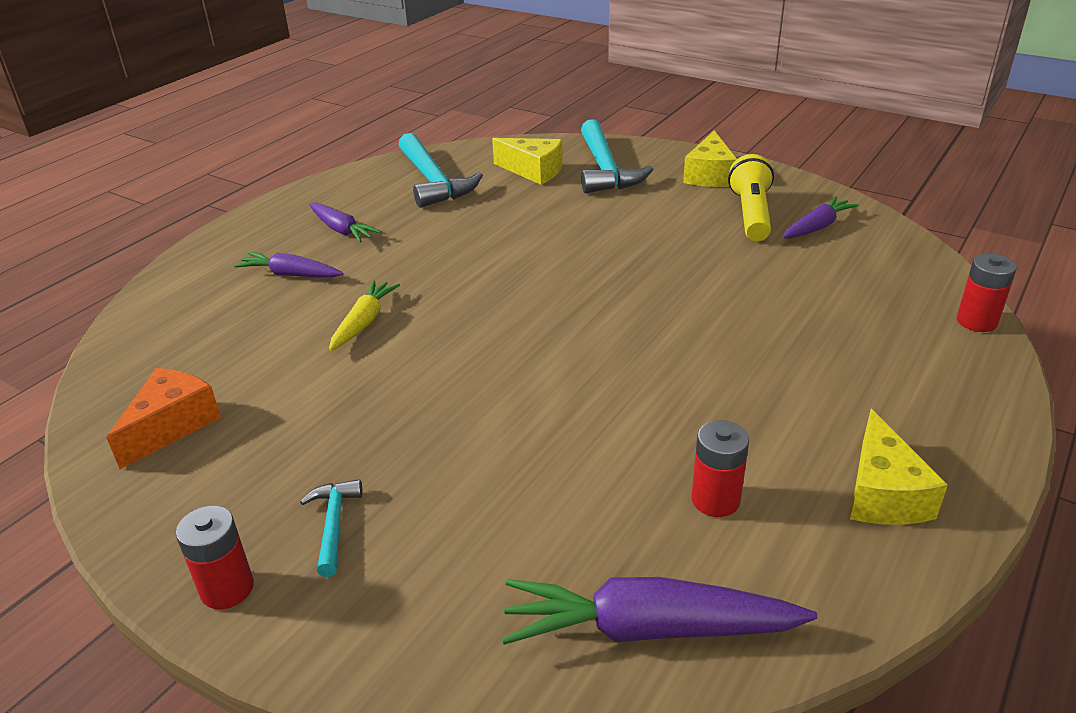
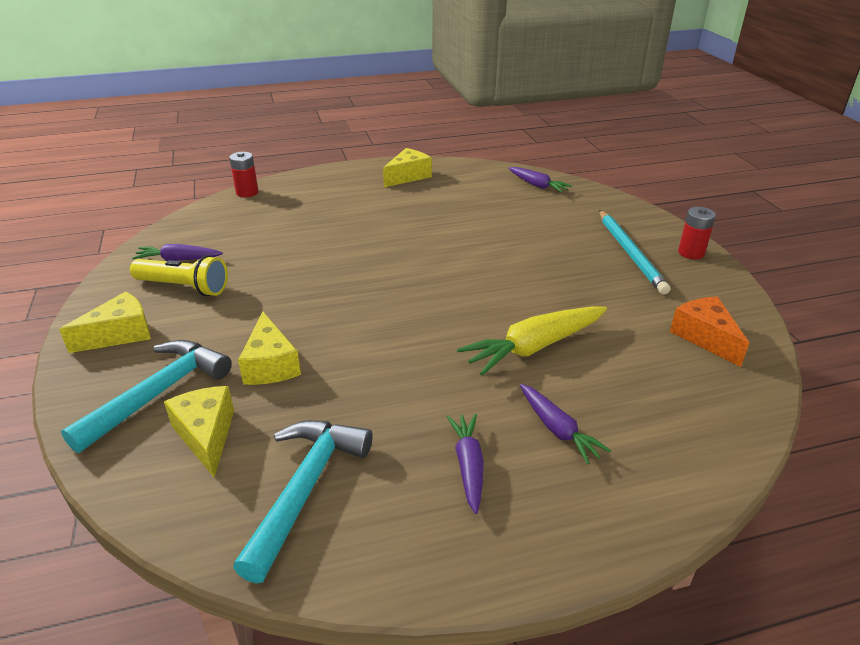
camera: 140 degrees left, 0 degrees up
orange cheese [106,368,221,469] -> orange cheese turned 90 degrees clockwise [670,296,749,367]
turquoise hammer [300,479,362,577] -> turquoise pencil [599,210,670,295]
yellow carrot [329,280,400,351] -> yellow carrot [457,306,607,376], size x1.64
purple carrot [502,577,817,645] -> purple carrot [508,167,572,193], size x0.61
red battery [691,420,749,517] -> none
yellow flashlight [728,154,774,241] -> yellow flashlight turned 120 degrees counterclockwise [130,255,228,296]
none -> yellow cheese [238,311,301,385]

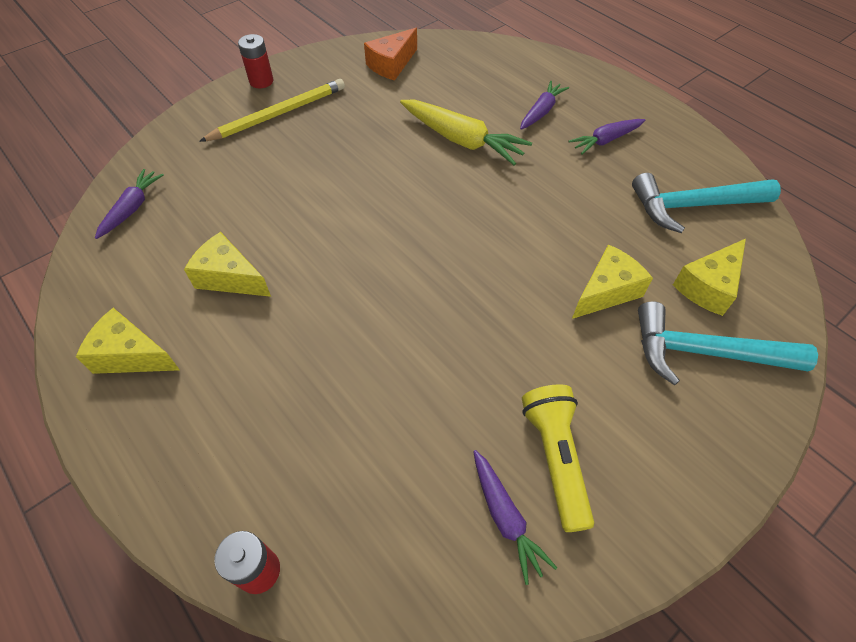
camera: 115 degrees left, 20 degrees up
yellow cheese [59,292,151,353] -> yellow cheese moved to [184,232,271,297]
turquoise pencil [599,210,670,295] -> yellow pencil [199,79,345,142]

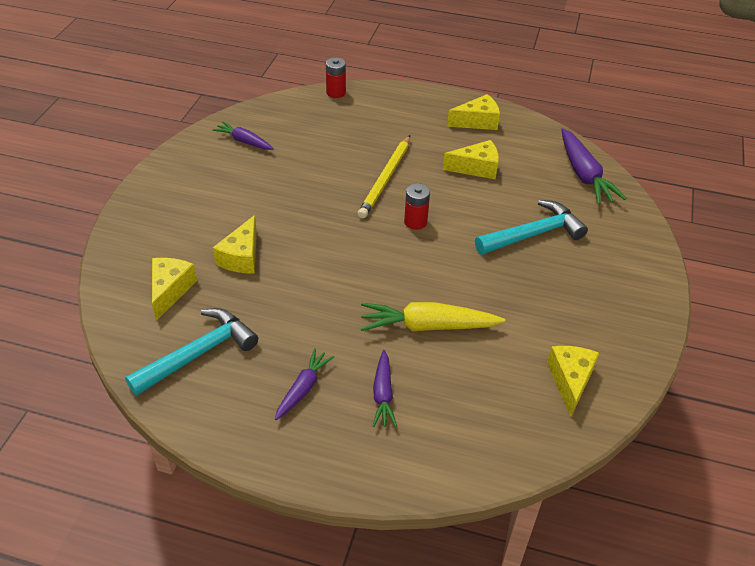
camera: 145 degrees right, 10 degrees down
purple carrot [95,169,164,239] -> purple carrot [561,128,627,205], size x1.64
yellow pencil [199,79,345,142] -> yellow pencil moved to [358,135,410,218]
red battery [238,34,273,88] -> red battery moved to [404,183,430,230]
orange cheese [364,28,417,80] -> yellow cheese [547,346,599,417]
yellow flashlight [522,384,594,532] -> none
turquoise hammer [638,301,818,386] -> turquoise hammer moved to [475,200,588,255]

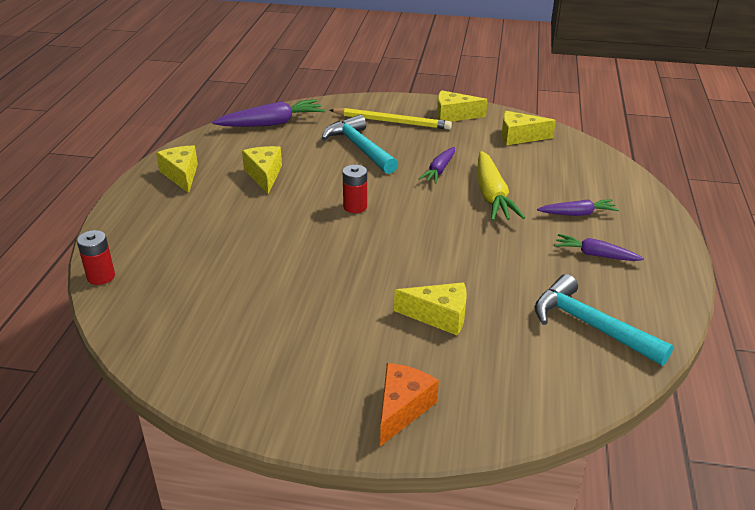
camera: 95 degrees left, 10 degrees down
yellow cheese [152,258,197,321] -> yellow cheese moved to [437,90,488,122]
purple carrot [212,121,274,150] -> purple carrot moved to [418,147,455,184]
yellow pencil [358,135,410,218] -> yellow pencil moved to [330,108,452,130]
none -> orange cheese [380,363,439,446]

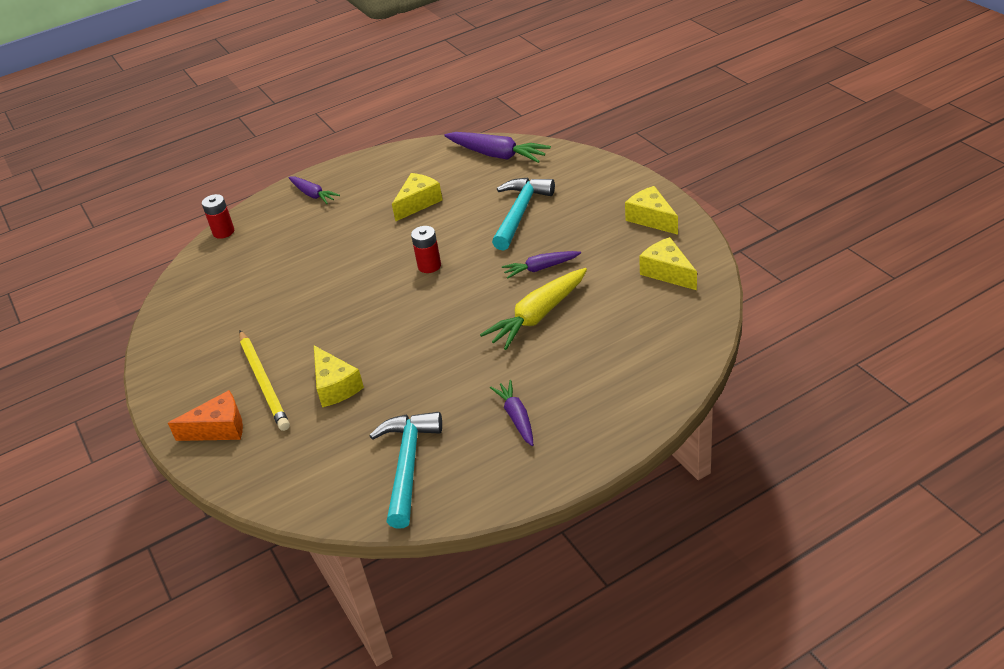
camera: 55 degrees right, 5 degrees up
yellow cheese [156,146,198,193] -> none
yellow pencil [330,108,452,130] -> yellow pencil moved to [239,330,290,431]
purple carrot [537,199,619,216] -> purple carrot moved to [288,176,340,204]

